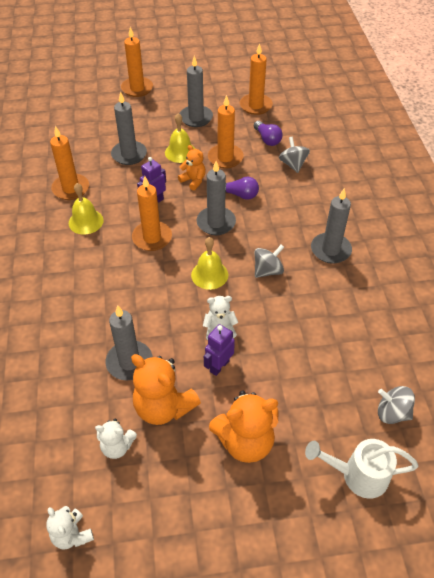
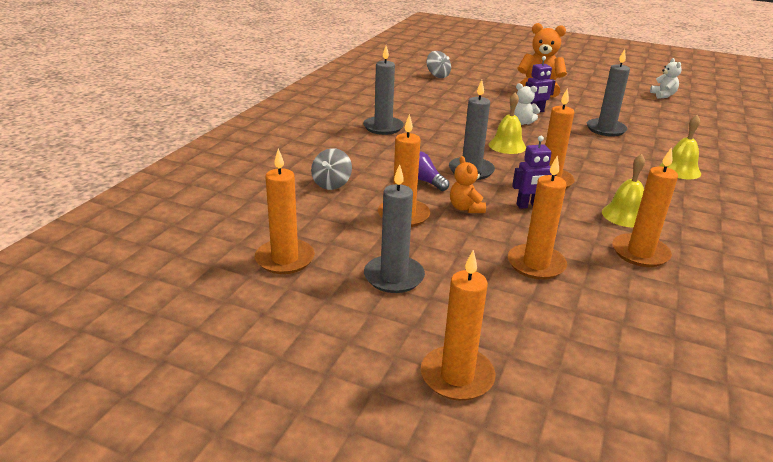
camera: 150 degrees left, 20 degrees down
white teddy bear [95,418,137,459] -> none
grey candle [111,92,147,165] -> orange candle [508,156,567,280]
orange teddy bear [131,354,201,425] -> none
yellow bell [165,113,195,163] -> yellow bell moved to [659,115,701,179]
purple light bulb [254,121,283,146] -> none
grey spinning top [255,244,284,278] -> none
white watering can [305,439,418,499] -> none

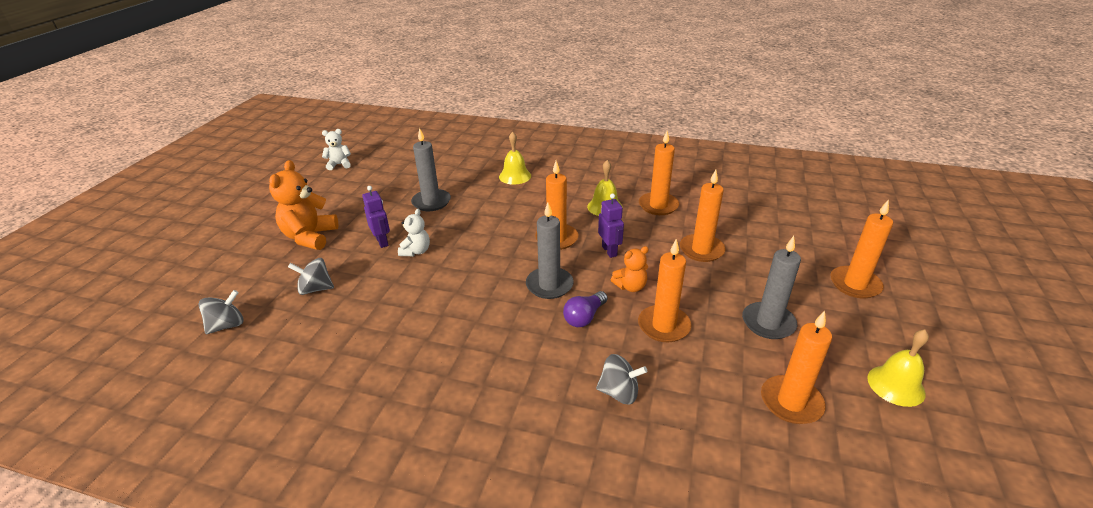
camera: 95 degrees left, 5 degrees up
grey candle [363,46,404,135] -> none
yellow bell [489,93,526,154] -> yellow bell moved to [867,329,929,407]
none -> grey spinning top [288,258,334,295]

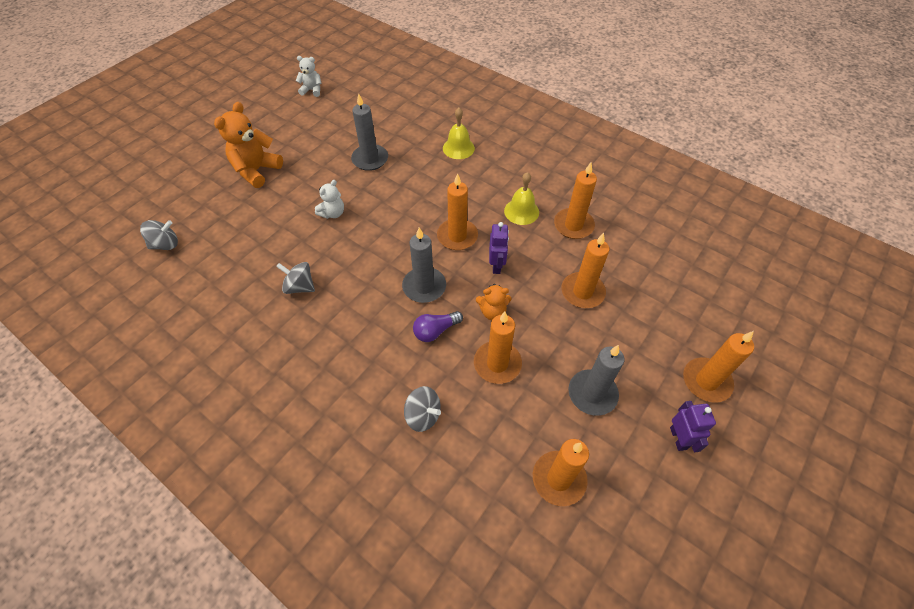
camera: 20 degrees right, 20 degrees up
grey spinning top [288,258,334,295] -> grey spinning top moved to [276,262,315,294]
purple robot [362,186,390,248] -> purple robot moved to [670,401,716,452]
yellow bell [867,329,929,407] -> none

